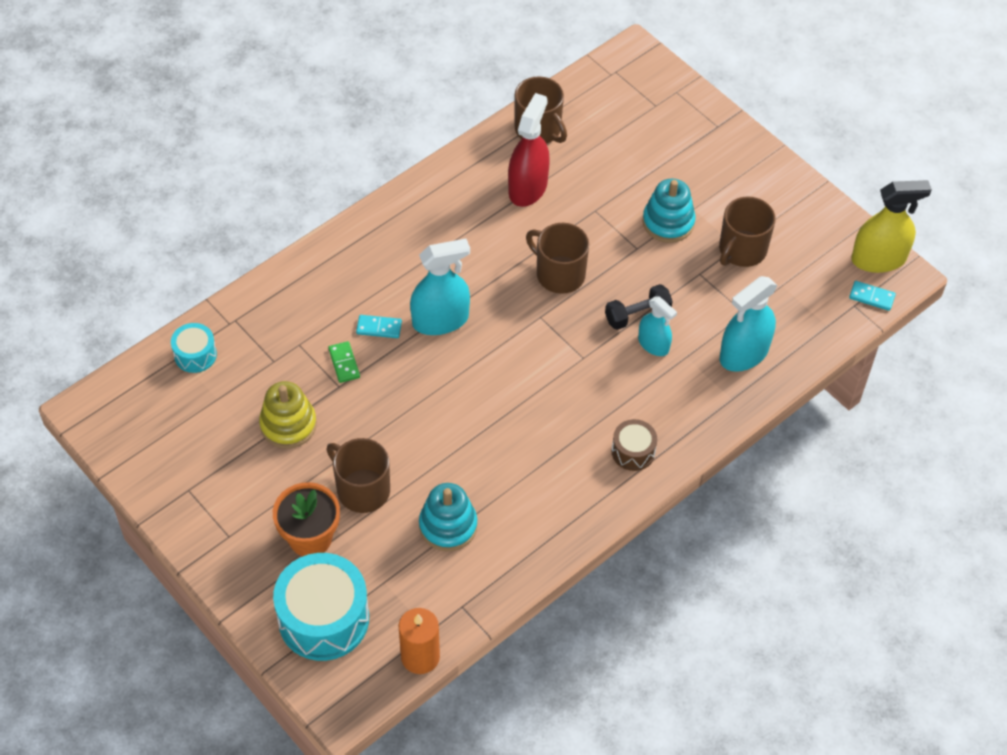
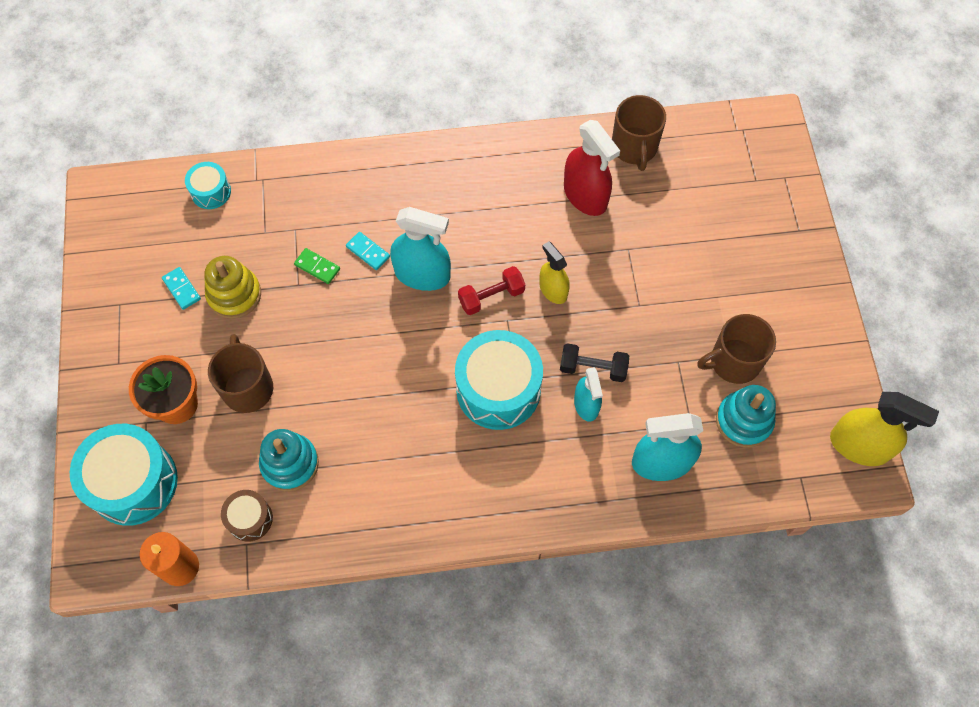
camera: 35 degrees right, 10 degrees up
green domino [328,341,360,383] -> green domino turned 75 degrees counterclockwise [294,248,340,284]
red spray bottle [508,93,550,207] -> red spray bottle turned 90 degrees clockwise [564,120,620,216]
brown mug [526,223,589,294] -> yellow spray bottle [539,241,570,304]
brown drum [612,419,657,471] -> brown drum moved to [221,490,273,542]
turquoise stacking toy [642,179,696,243] -> turquoise stacking toy moved to [716,385,776,448]
turquoise domino [849,281,896,311] -> turquoise domino moved to [162,267,201,310]
none -> turquoise drum [455,330,543,430]
none -> red dumbbell [458,266,525,315]

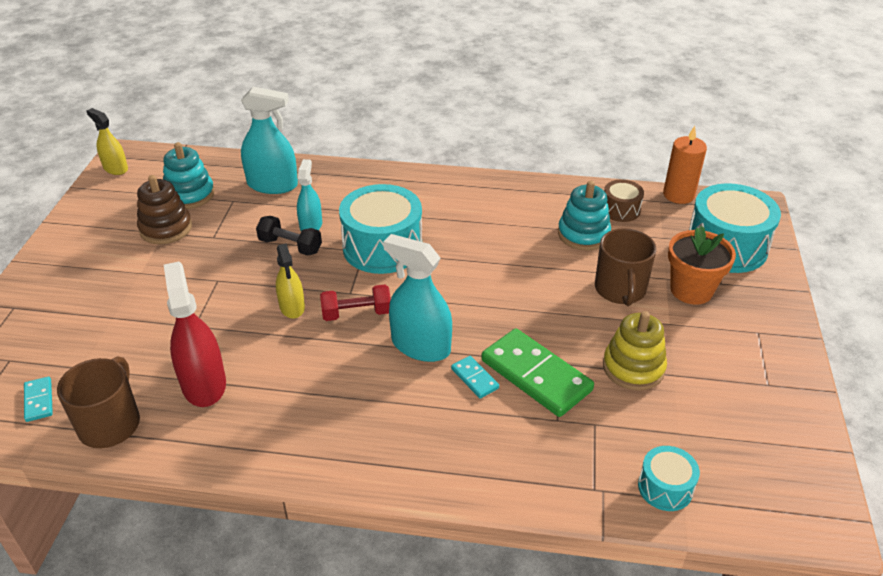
camera: 165 degrees left, 25 degrees down
turquoise domino [162,267,201,310] -> turquoise domino moved to [24,377,53,422]
green domino [294,248,340,284] -> green domino [481,328,594,417], size x2.15
brown mug [697,314,776,384] -> brown stacking toy [137,175,192,244]
yellow spray bottle [830,392,939,466] -> yellow spray bottle [86,108,128,175], size x0.62

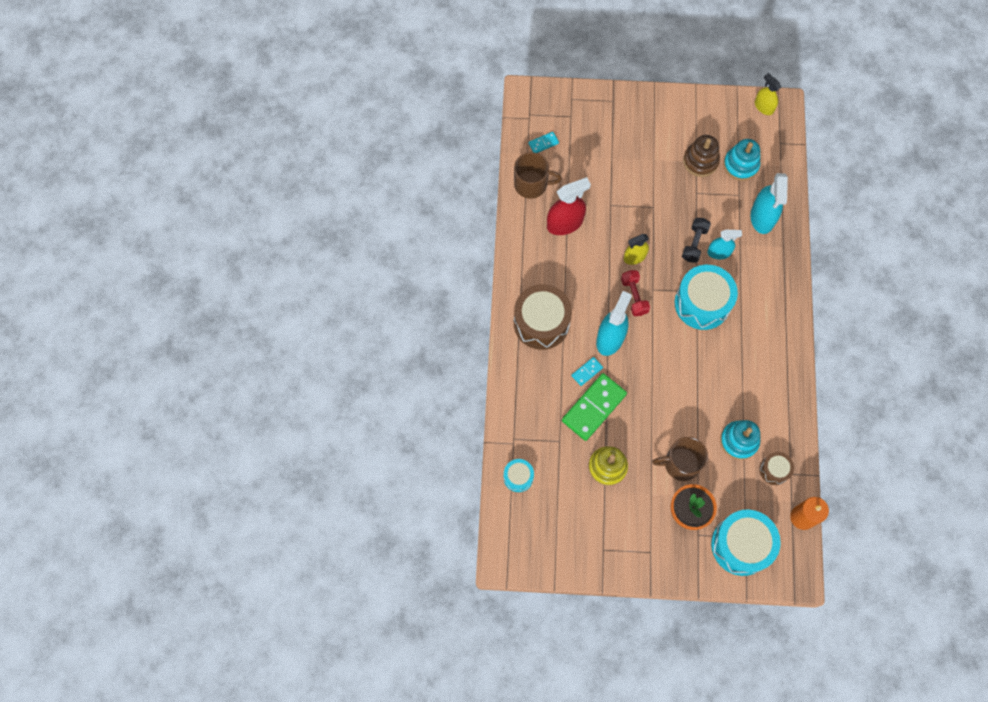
camera: 85 degrees right, 30 degrees up
yellow spray bottle [86,108,128,175] -> yellow spray bottle turned 75 degrees counterclockwise [755,73,781,115]
none -> brown drum [514,284,572,350]

